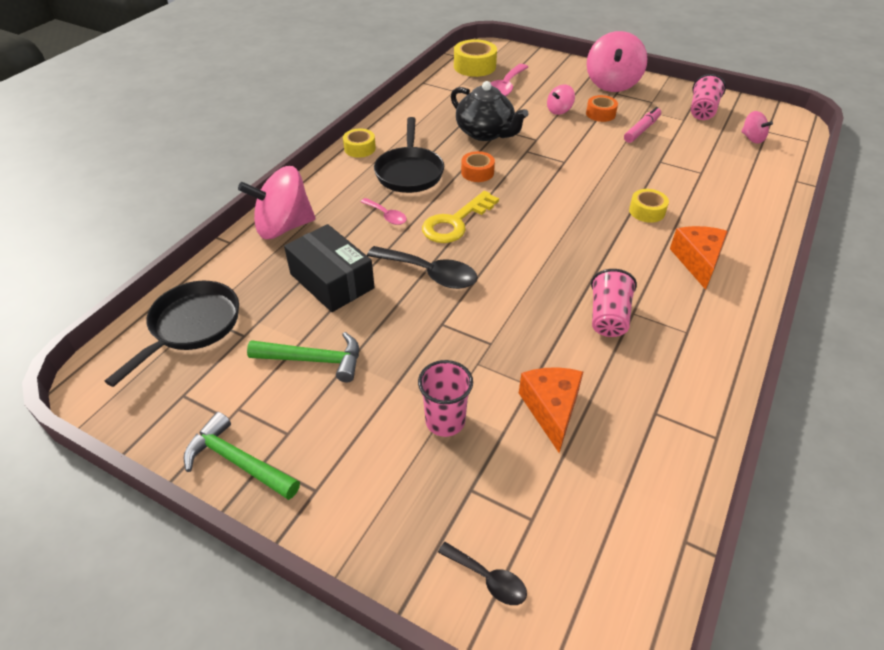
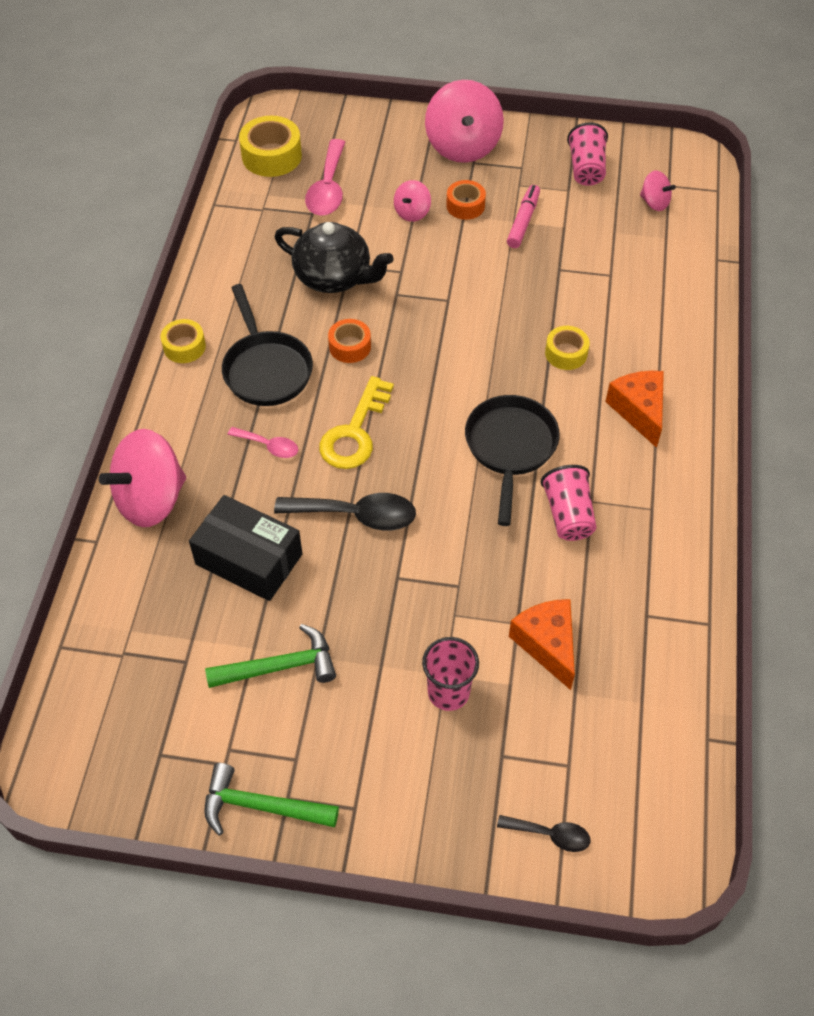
camera: 20 degrees left, 10 degrees up
black pan [105,281,239,387] -> black pan moved to [465,395,560,526]

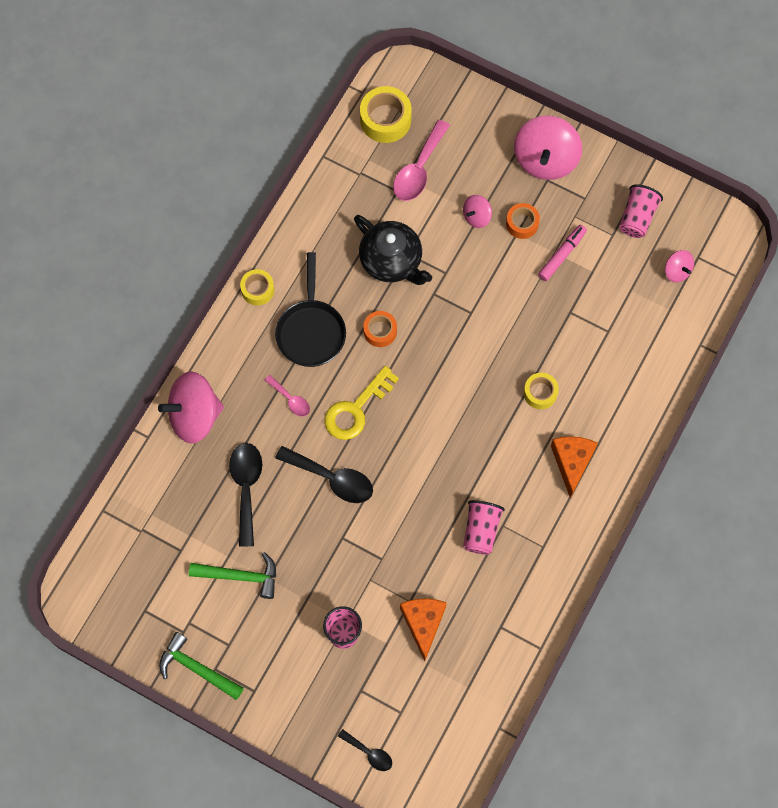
camera: 20 degrees right, 15 degrees up
black box [189,495,302,601] -> black spoon [229,443,262,547]
black pan [465,395,560,526] -> none

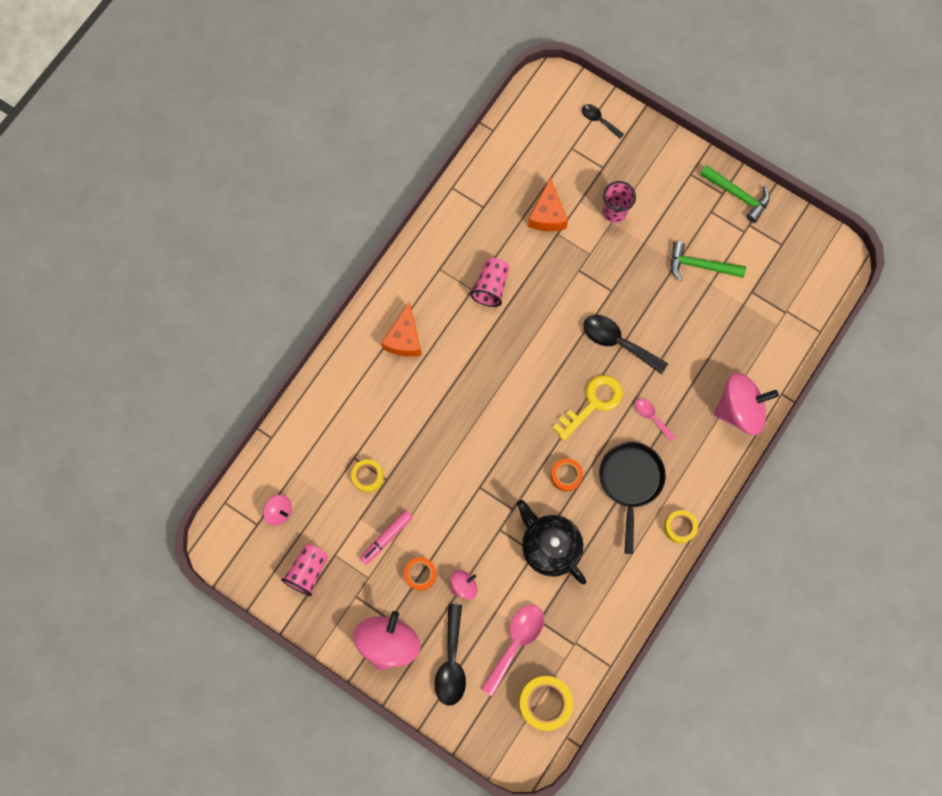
camera: 175 degrees left, 5 degrees up
black spoon [229,443,262,547] -> black spoon moved to [434,604,466,706]
yellow tape [524,373,559,409] -> yellow tape moved to [351,459,384,493]
pink spinning top [665,250,694,283] -> pink spinning top turned 150 degrees clockwise [263,495,292,526]

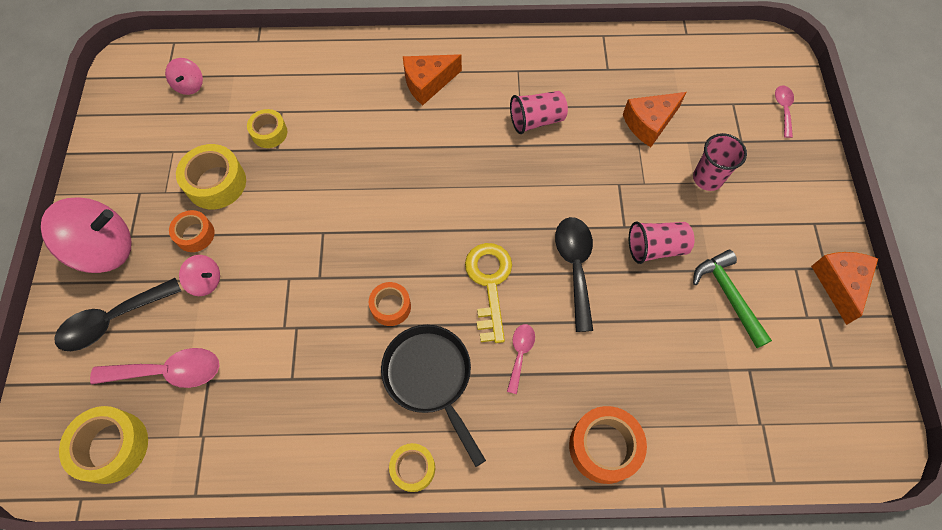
camera: 55 degrees right, 10 degrees down
pink cup [281,544,328,596] -> pink cup moved to [629,222,695,264]
pink marker [360,510,413,565] -> yellow tape [176,144,246,209]
black teapot [517,500,587,585] -> none
yellow key [553,375,623,441] -> yellow key turned 105 degrees counterclockwise [465,243,512,343]
black spoon [582,104,624,139] -> pink spoon [775,85,794,138]
black pan [599,442,666,554] -> black pan turned 90 degrees counterclockwise [381,325,486,467]
green hammer [700,165,770,223] -> orange cheese [811,252,878,325]
pink spinning top [714,373,779,435] -> orange tape [569,406,647,484]

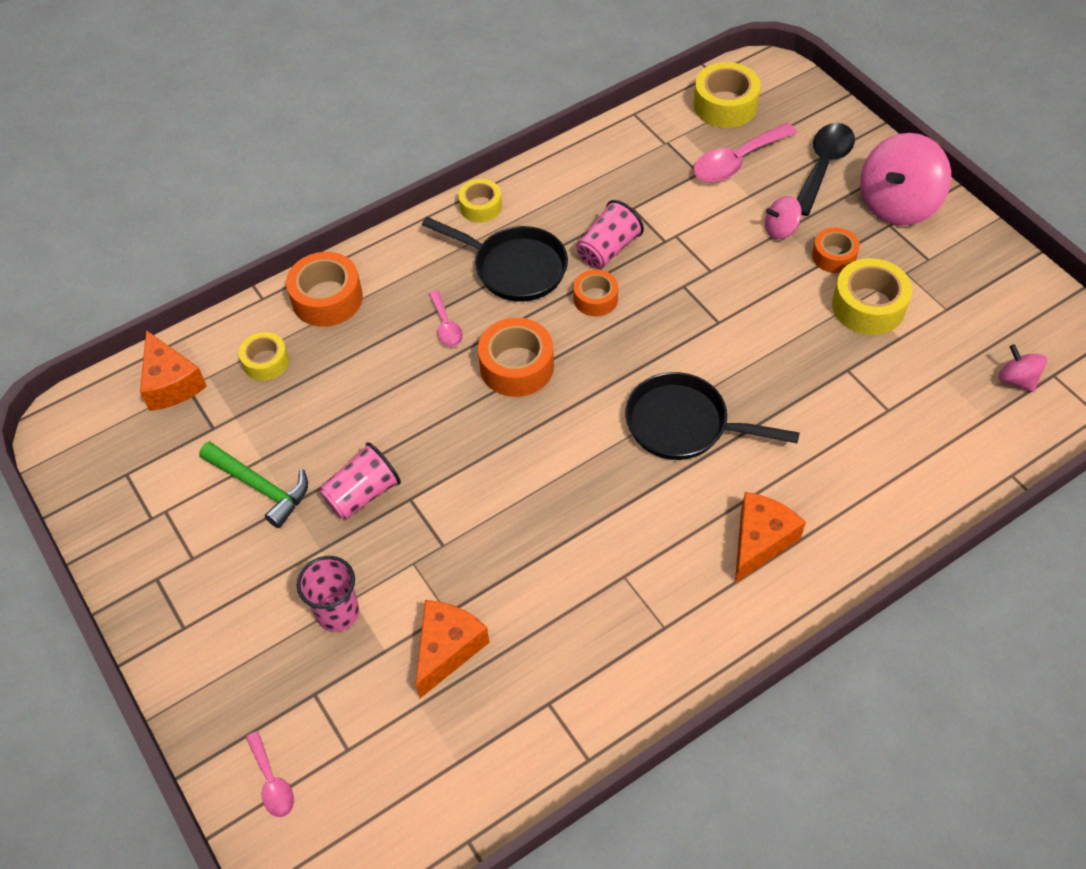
camera: 150 degrees right, 10 degrees down
yellow tape [247,109,287,148] -> yellow tape moved to [239,332,289,381]
yellow key [465,243,512,343] -> orange tape [478,318,554,397]
pink cup [510,91,568,134] -> pink cup moved to [576,200,644,269]
black spoon [555,217,593,332] -> none
orange cheese [811,252,878,325] -> orange cheese moved to [140,330,207,411]
none -> black pan [625,372,800,460]

